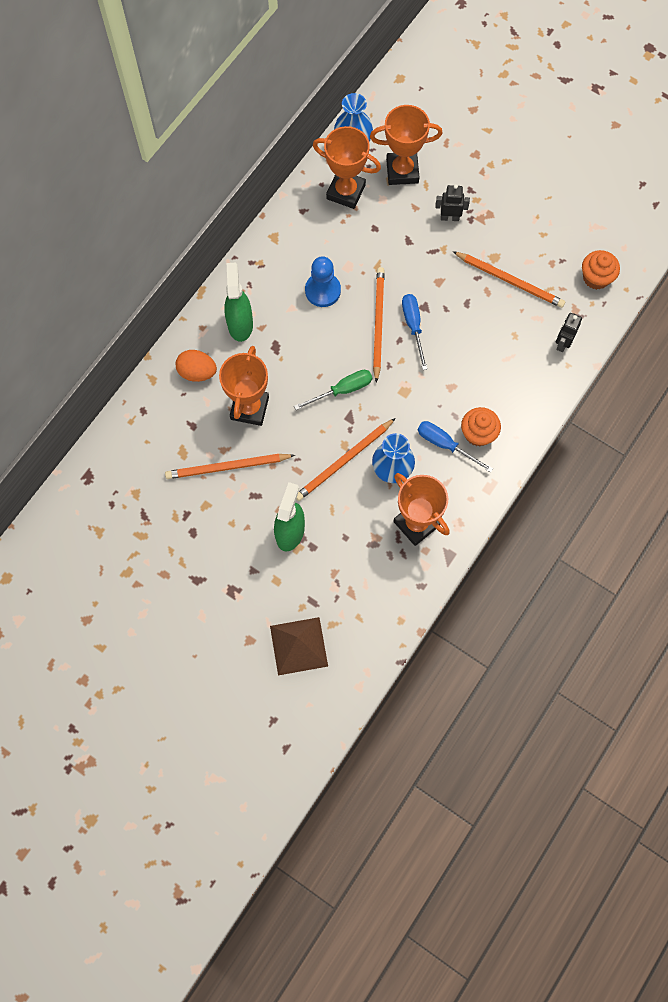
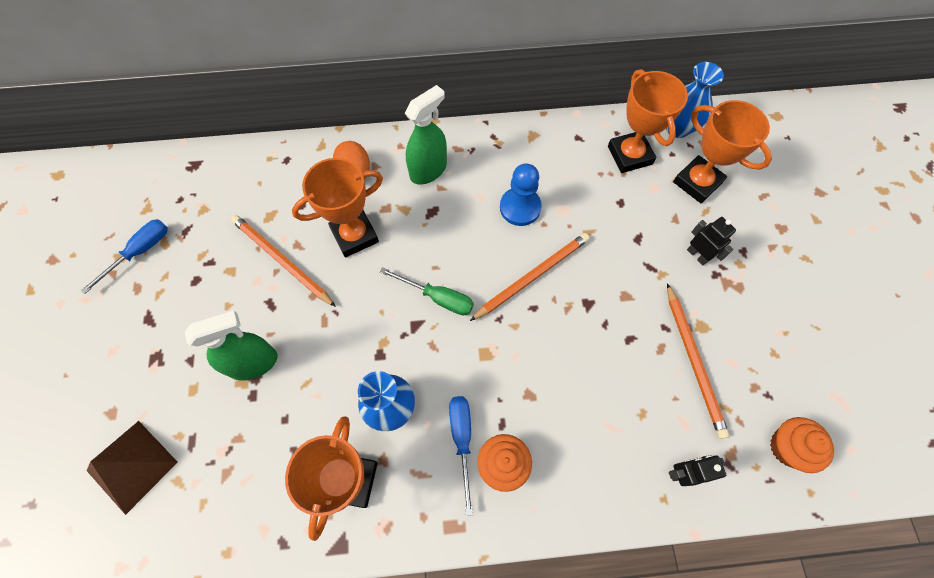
camera: 50 degrees right, 5 degrees down
orange pencil [296,418,396,501] -> none
blue screwdriver [402,294,427,370] -> blue screwdriver moved to [81,219,168,294]

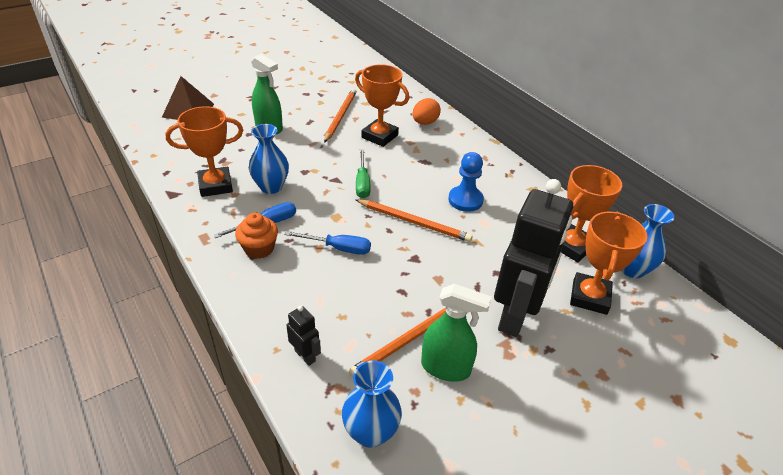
camera: 60 degrees right, 25 degrees down
blue screwdriver [81,219,168,294] -> blue screwdriver moved to [284,231,371,255]
green spray bottle [405,85,447,185] -> green spray bottle moved to [421,284,492,382]
black robot [687,217,736,265] -> black robot [494,179,573,337], size x2.40
orange cupcake [770,417,834,473] -> blue vase [342,360,402,448]

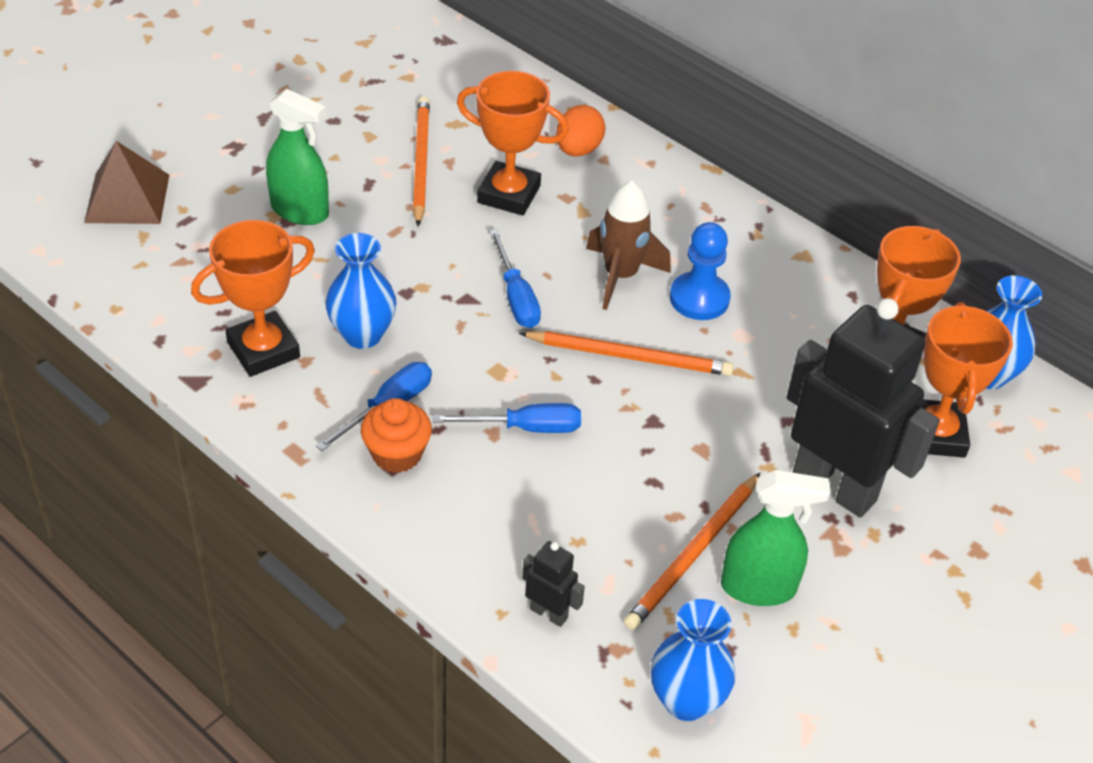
camera: 15 degrees left, 5 degrees up
green screwdriver [356,149,370,198] -> blue screwdriver [489,229,541,328]
black robot [494,179,573,337] -> black robot turned 60 degrees counterclockwise [787,298,940,517]
none -> brown rocket [586,181,671,310]

